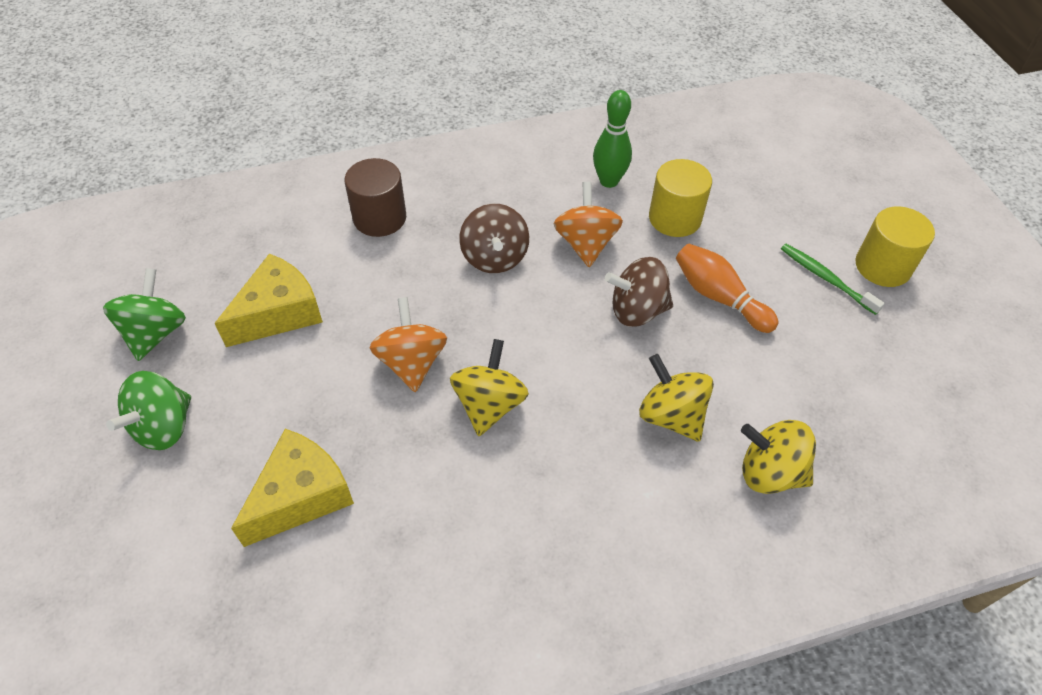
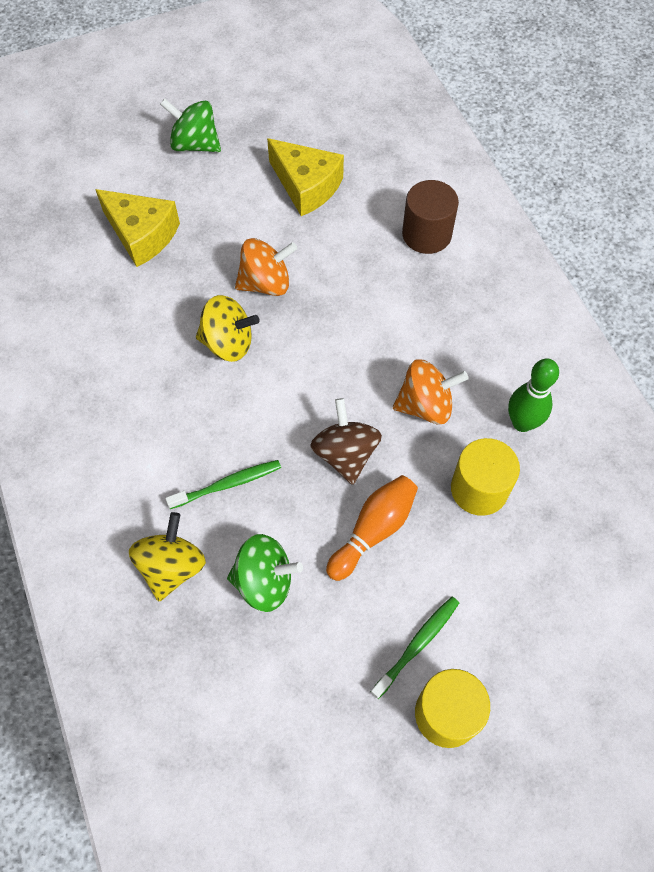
camera: 85 degrees right, 10 degrees up
green spinning top [103,268,186,361] -> green spinning top moved to [227,534,303,612]
brown spinning top [459,204,529,273] -> none
yellow spinning top [639,354,714,441] -> green toothbrush [165,460,281,509]

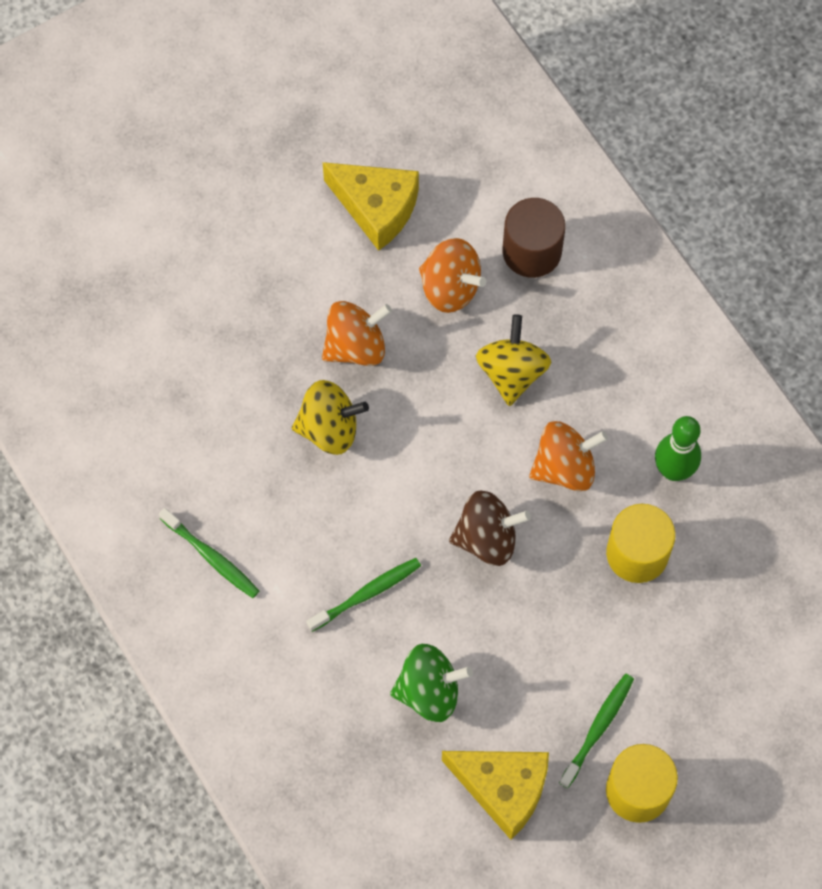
camera: 10 degrees left, 5 degrees up
yellow cheese [95,189,180,267] -> yellow cheese moved to [442,751,549,840]
yellow spinning top [129,512,206,601] -> yellow spinning top moved to [476,314,551,406]
green spinning top [160,98,221,152] -> none
brown spinning top [310,398,382,485] -> brown spinning top turned 105 degrees clockwise [449,490,531,566]
orange bowling pin [326,475,418,581] -> none
none -> green toothbrush [159,508,259,598]
none -> orange spinning top [419,238,486,313]

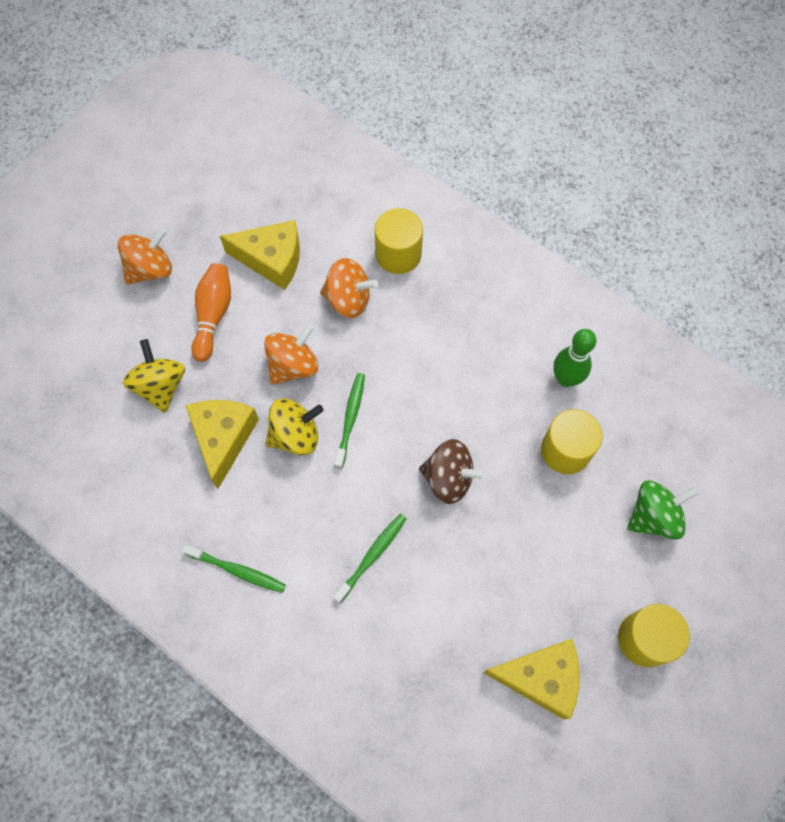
camera: 20 degrees left, 0 degrees up
green spinning top [390,644,473,722] -> green spinning top moved to [627,480,699,539]
brown spinning top [449,490,531,566] -> brown spinning top turned 45 degrees clockwise [419,439,486,504]
yellow spinning top [476,314,551,406] -> yellow spinning top moved to [123,339,185,413]
brown cylinder [503,198,565,278] -> yellow cylinder [375,208,423,274]
orange spinning top [529,421,608,491] -> orange spinning top moved to [118,228,172,284]
green toothbrush [559,674,634,788] -> green toothbrush moved to [334,373,365,469]
none -> yellow cheese [186,400,259,489]
none -> orange bowling pin [191,263,231,362]

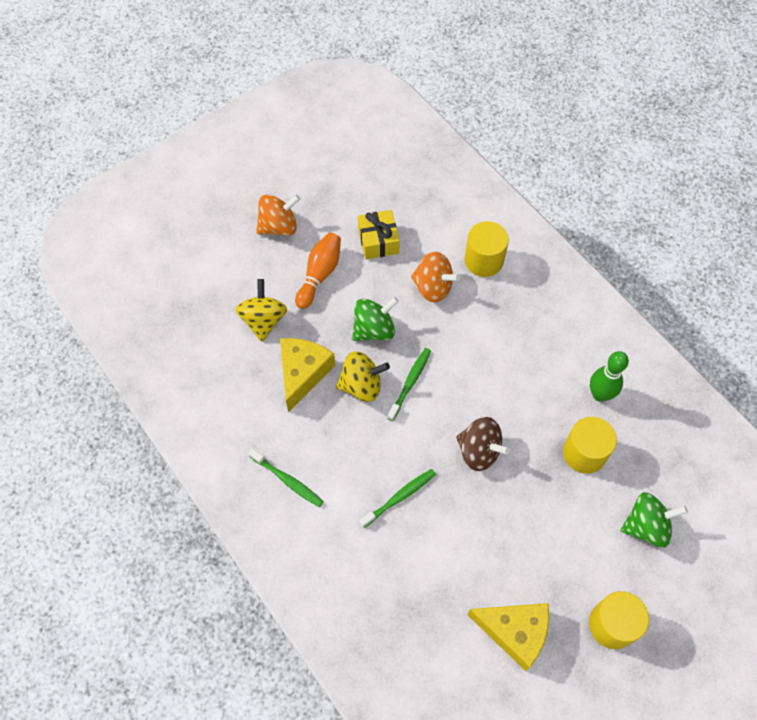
camera: 15 degrees right, 5 degrees down
yellow cheese [220,220,300,290] -> yellow gift [358,210,400,259]
orange spinning top [264,324,318,385] -> green spinning top [352,297,399,341]

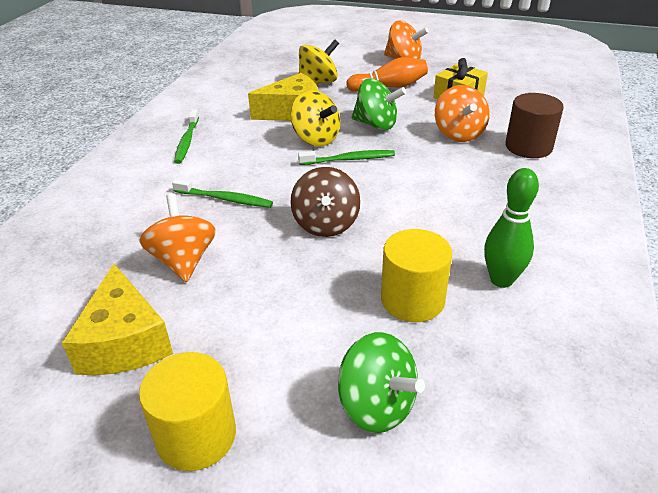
camera: 55 degrees right, 25 degrees down
yellow cylinder [464,221,509,277] -> brown cylinder [505,93,564,158]
none -> orange spinning top [139,193,216,282]

